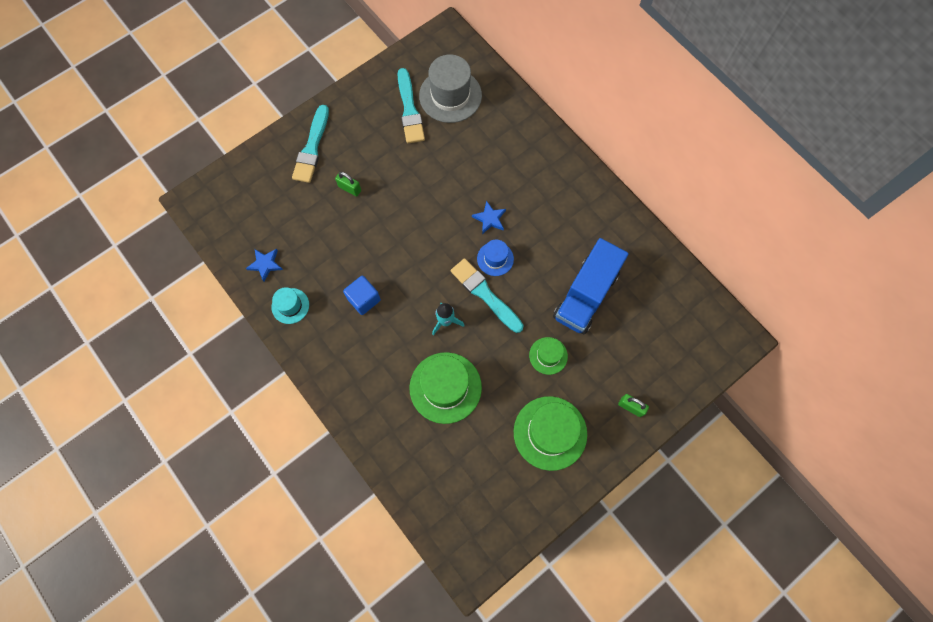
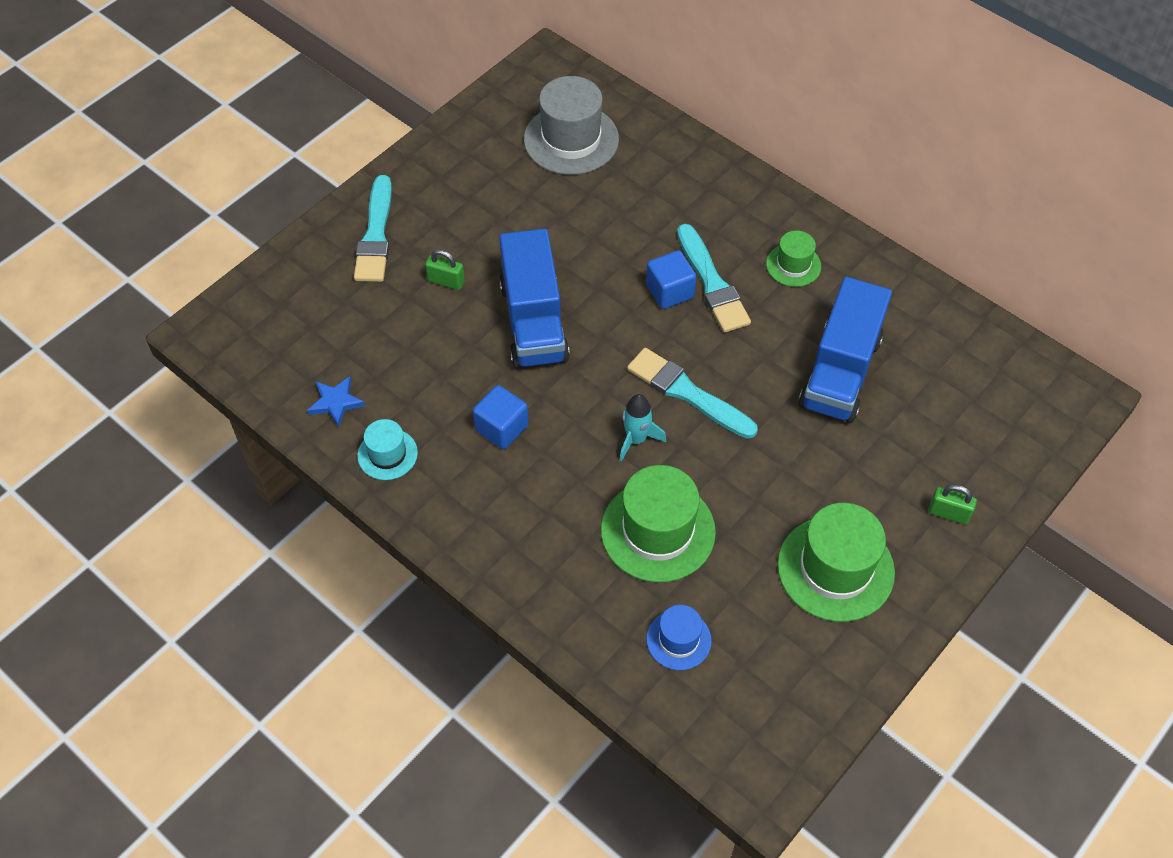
camera: 10 degrees left, 15 degrees down
turquoise brush [397,68,425,143] -> turquoise brush moved to [677,224,751,333]
blue star [472,201,506,234] -> blue cube [646,250,696,309]
blue hat [477,240,514,276] -> blue hat moved to [646,605,712,670]
green hat [529,337,568,375] -> green hat moved to [766,231,821,287]
none -> blue truck [499,228,570,368]

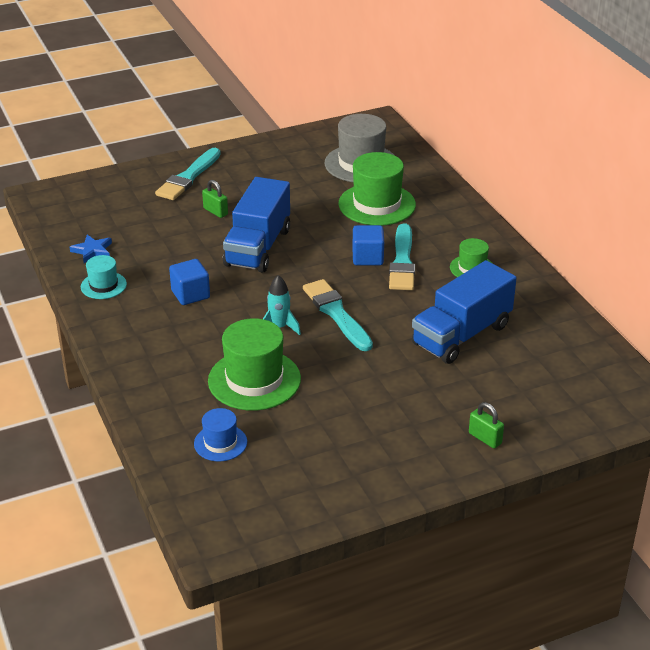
camera: 25 degrees right, 20 degrees down
green hat [777,503,895,622] -> green hat moved to [339,152,416,226]

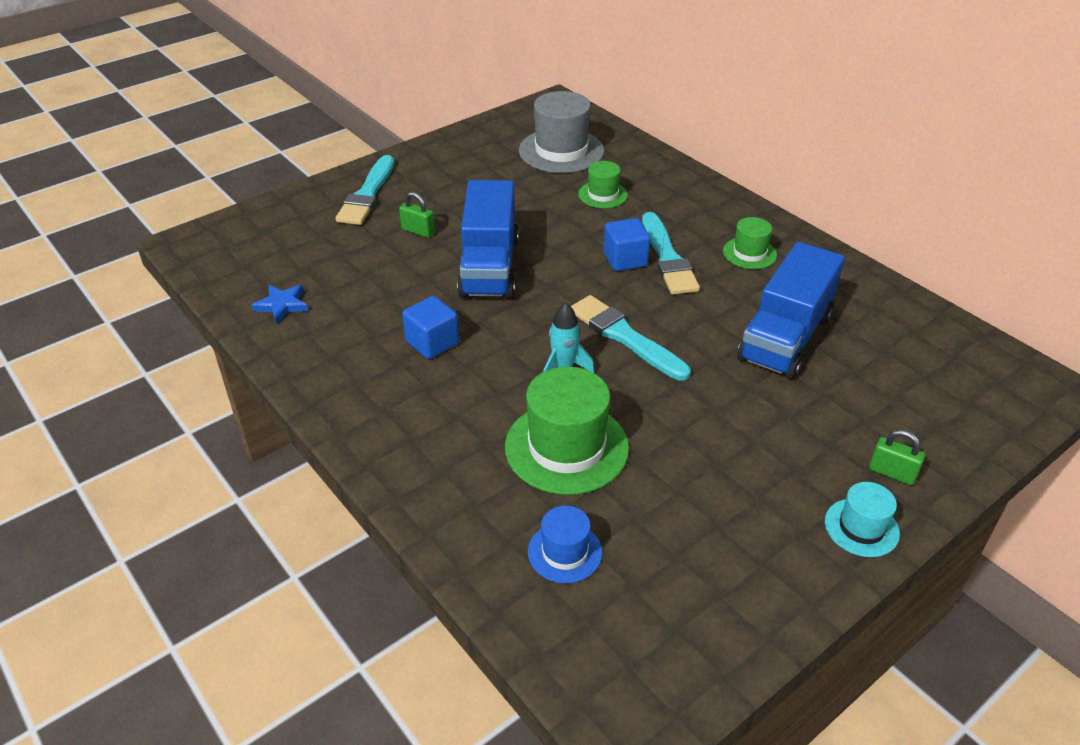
camera: 15 degrees left, 5 degrees up
turquoise hat [81,255,127,299] -> turquoise hat moved to [825,482,900,557]
green hat [339,152,416,226] -> green hat [578,161,628,208], size x0.54

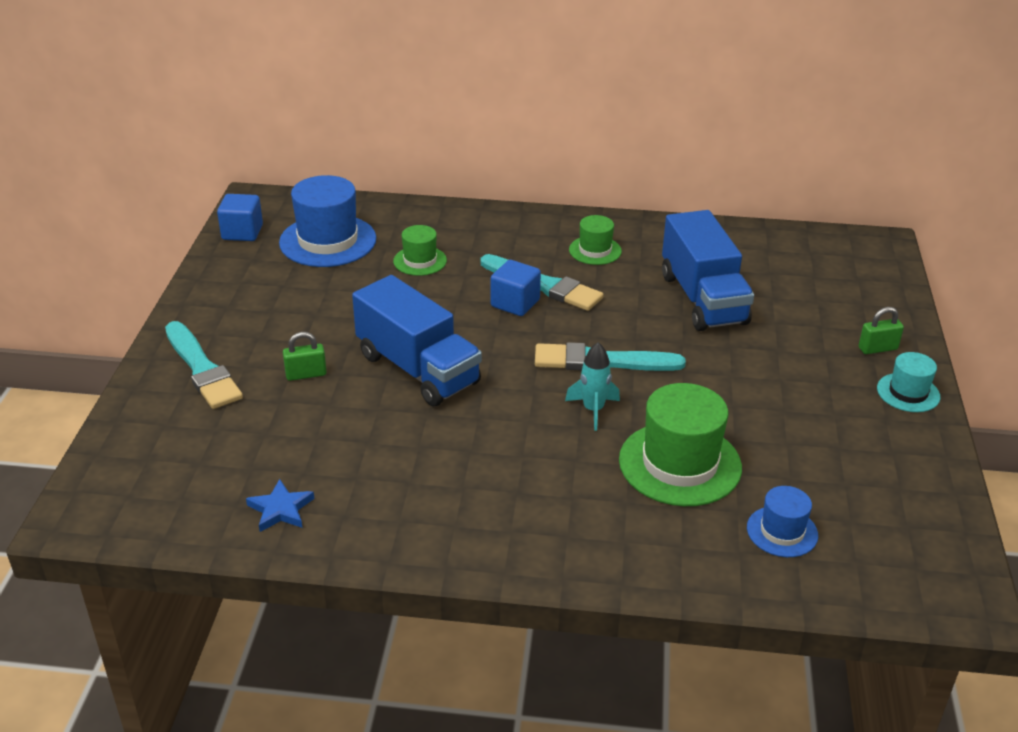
camera: 45 degrees left, 5 degrees down
blue cube [402,296,459,359] -> blue cube moved to [217,194,263,241]
grey hat [519,91,604,173] -> blue hat [279,175,376,267]

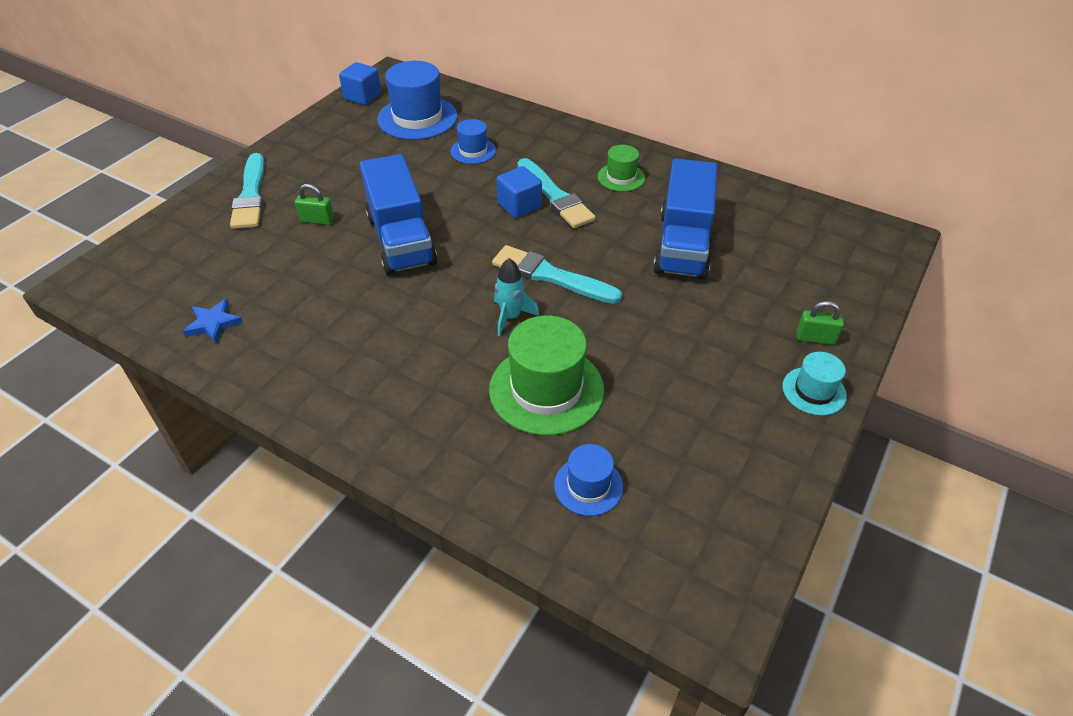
camera: 25 degrees right, 10 degrees up
green hat [393,225,447,276] -> blue hat [450,119,496,164]

